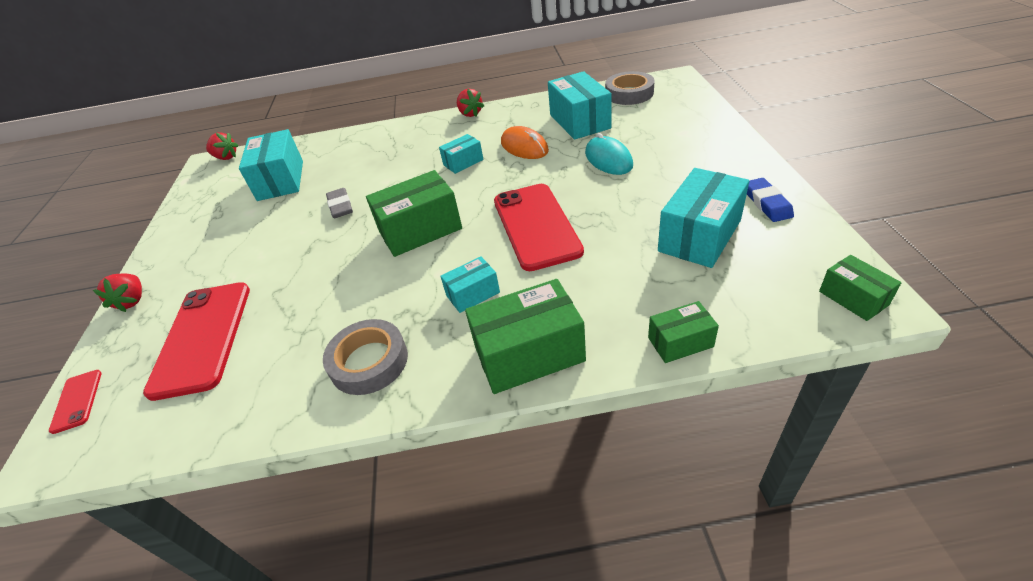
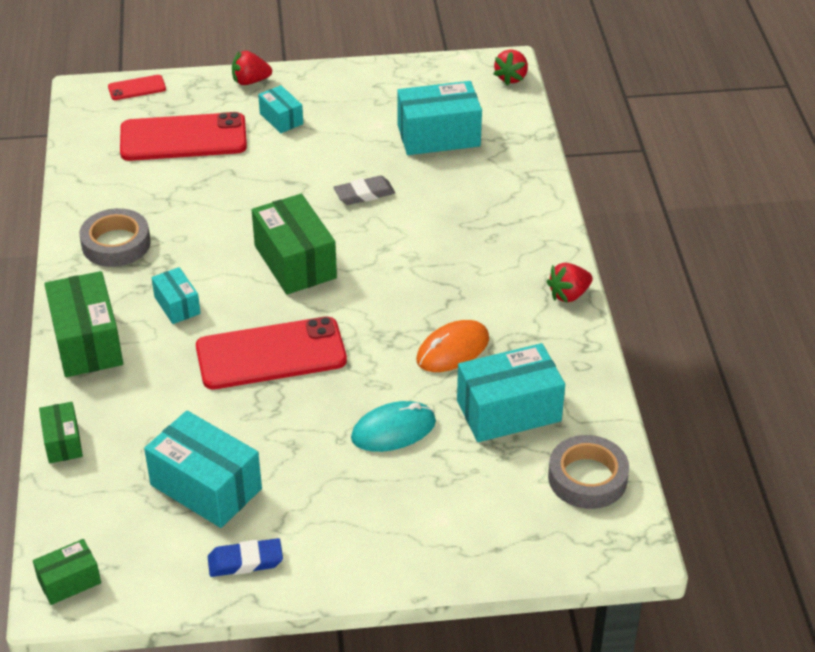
camera: 85 degrees right, 0 degrees up
turquoise box [439,134,483,174] -> turquoise box moved to [258,85,303,133]

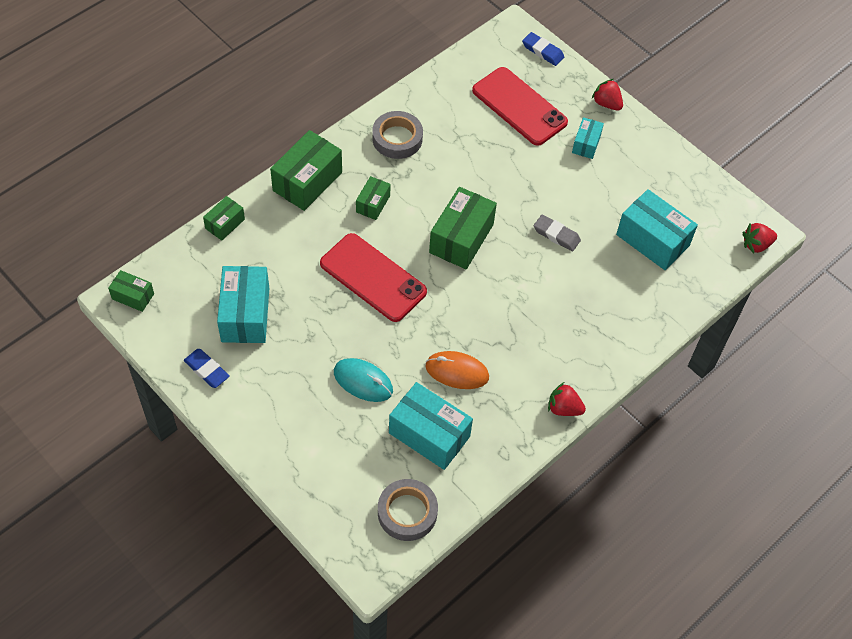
camera: 50 degrees right, 15 degrees up
red phone [108,75,166,100] -> blue eraser [522,32,564,66]
turquoise box [151,267,201,324] -> green box [356,176,391,220]

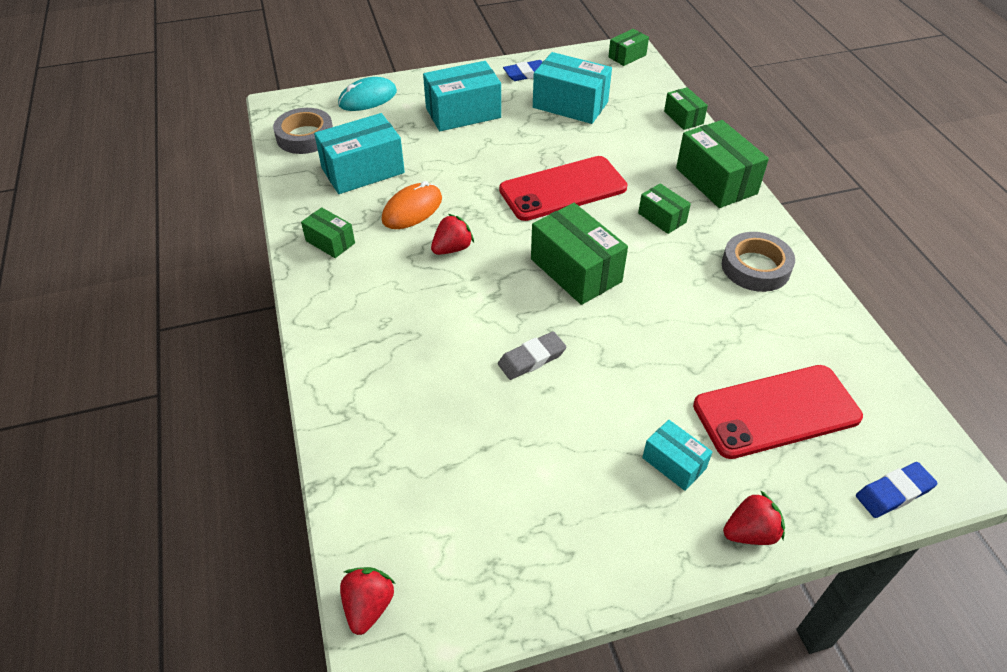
camera: 120 degrees right, 10 degrees down
turquoise mouse [334,358,393,402] -> turquoise mouse moved to [338,77,397,111]
red strawberry [548,382,586,416] -> red strawberry moved to [431,214,474,255]
turquoise box [616,189,698,270] -> turquoise box moved to [423,61,501,131]
none -> green box [301,207,355,258]

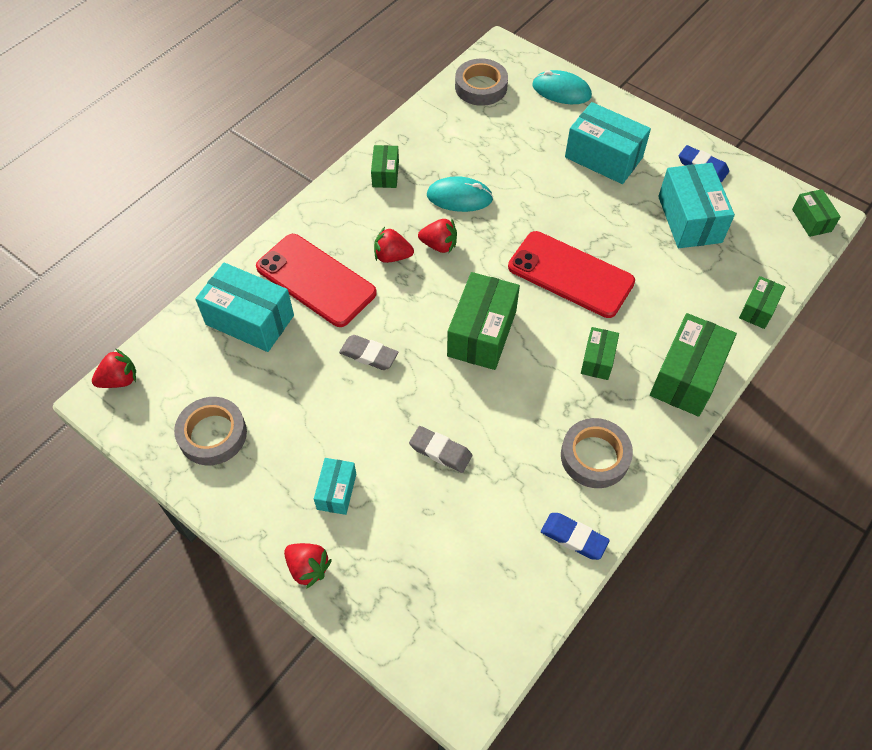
camera: 55 degrees right, 10 degrees up
turquoise box [314,113,405,194] -> turquoise box moved to [195,263,294,352]
orange mouse [382,181,442,229] -> turquoise mouse [427,176,493,212]
green box [608,29,649,66] -> green box turned 60 degrees clockwise [792,189,841,237]
red phone [693,365,863,459] -> red phone moved to [256,234,377,327]
blue eraser [856,462,938,518] -> blue eraser moved to [541,513,610,560]
none -> grey tape [174,397,247,465]
none -> red strawberry [374,227,414,263]
none -> grey eraser [409,426,472,473]

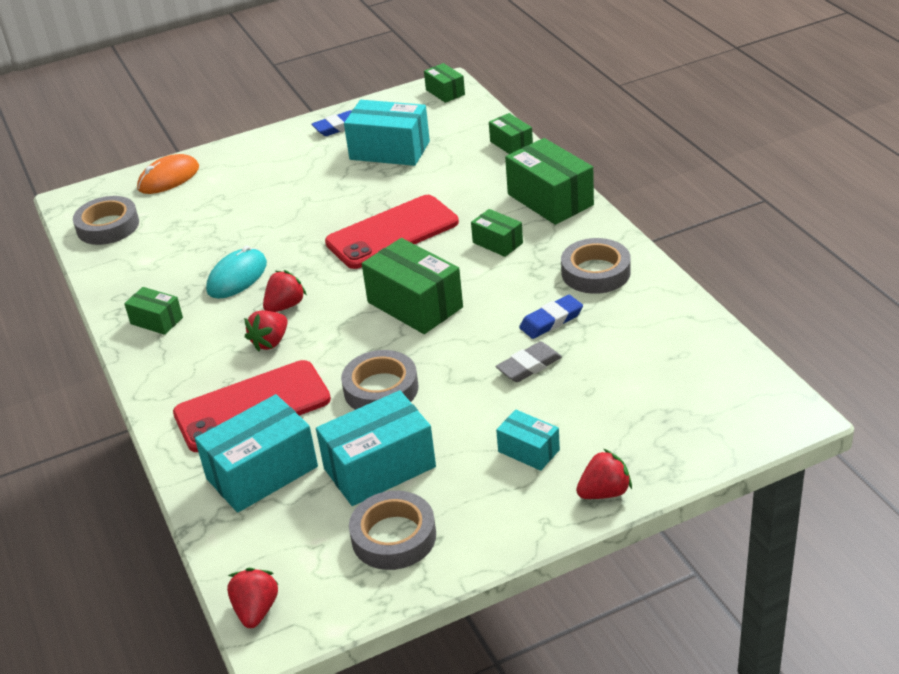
camera: 60 degrees left, 20 degrees down
grey eraser [339,335,398,370] -> grey tape [341,350,419,410]
turquoise mouse [532,70,592,104] -> orange mouse [137,154,199,194]
blue eraser [541,513,610,560] -> blue eraser moved to [519,295,583,339]
turquoise box [565,102,651,184] -> turquoise box moved to [316,390,436,506]
green box [792,189,841,237] -> green box turned 45 degrees clockwise [424,63,465,103]

